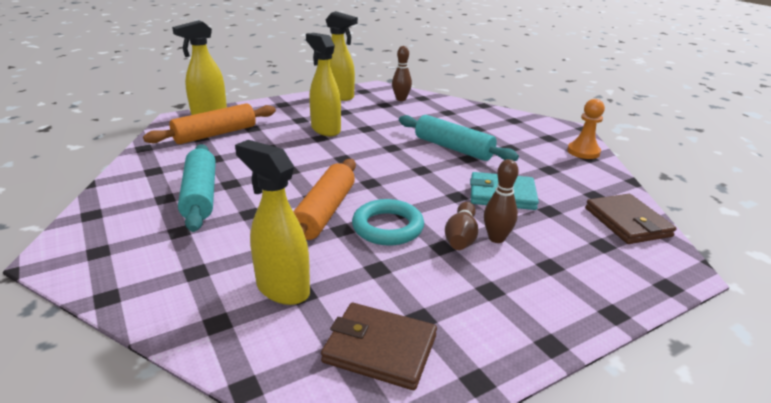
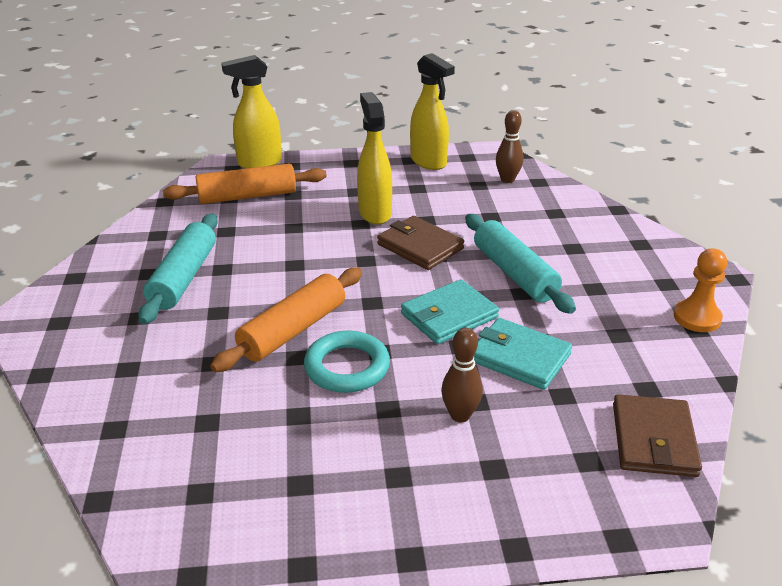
camera: 25 degrees right, 5 degrees up
yellow spray bottle [235,140,310,305] -> none
brown wallet [321,303,437,390] -> brown wallet moved to [377,216,464,270]
brown bowling pin [445,202,478,250] -> none
none -> turquoise wallet [401,279,499,344]

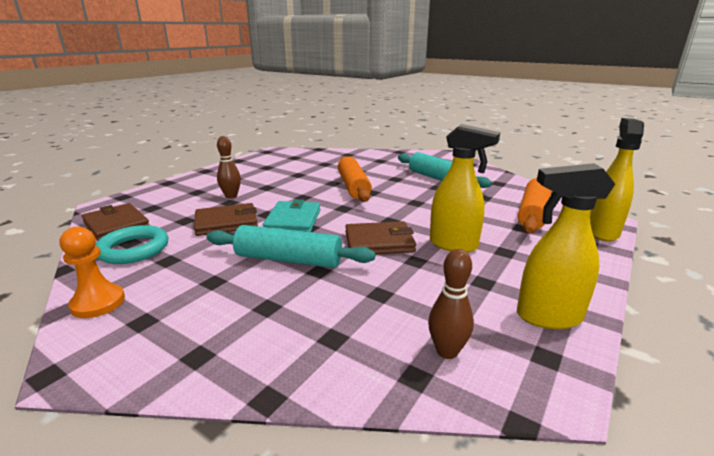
camera: 130 degrees right, 10 degrees down
turquoise ring [304,331,390,393] -> turquoise ring moved to [95,225,168,264]
turquoise wallet [474,318,572,390] -> brown wallet [194,203,258,236]

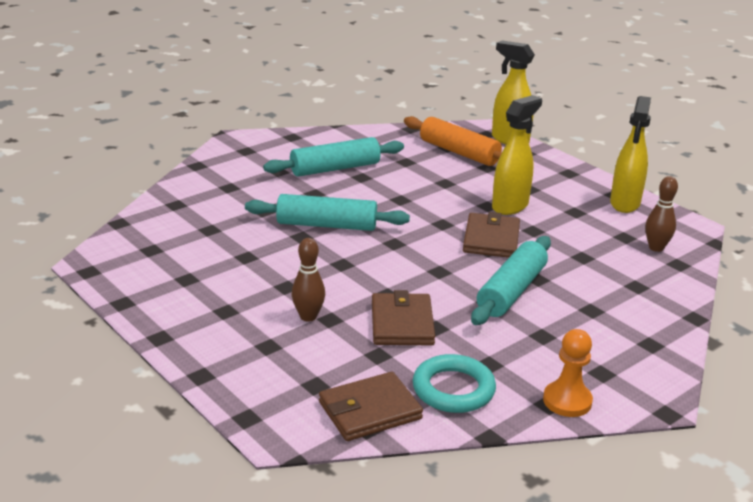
camera: 75 degrees left, 5 degrees up
turquoise wallet [263,199,321,232] -> none
orange rolling pin [338,156,372,202] -> turquoise rolling pin [245,194,410,231]

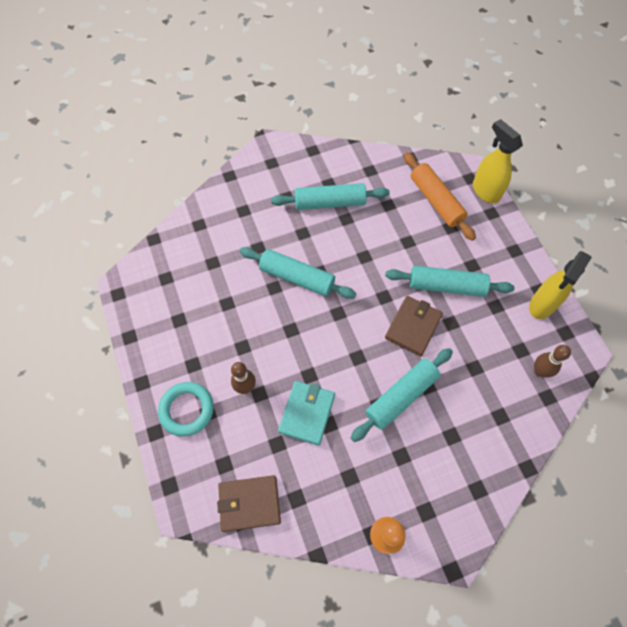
camera: 20 degrees right, 35 degrees up
brown wallet [372,290,435,345] -> turquoise wallet [278,381,335,446]
turquoise ring [413,354,496,413] -> turquoise ring moved to [158,382,214,437]
yellow spray bottle [492,95,542,215] -> turquoise rolling pin [385,266,514,297]

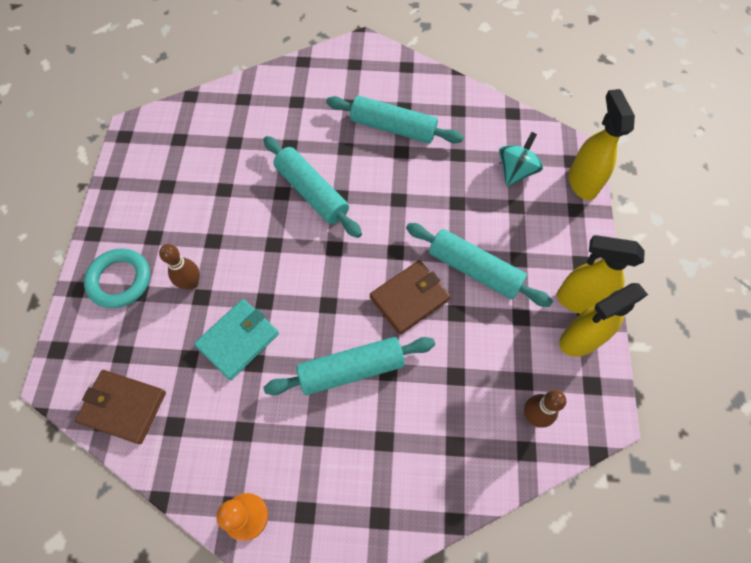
camera: 25 degrees right, 0 degrees up
orange rolling pin [404,152,476,241] -> turquoise spinning top [499,132,543,186]
none -> yellow spray bottle [557,235,645,314]

